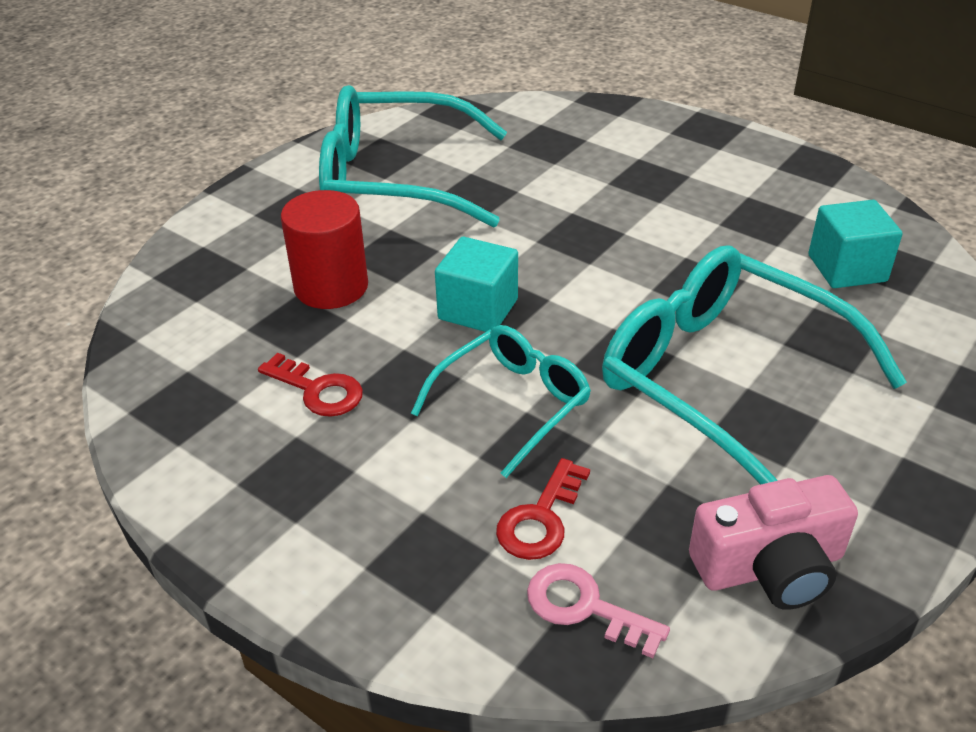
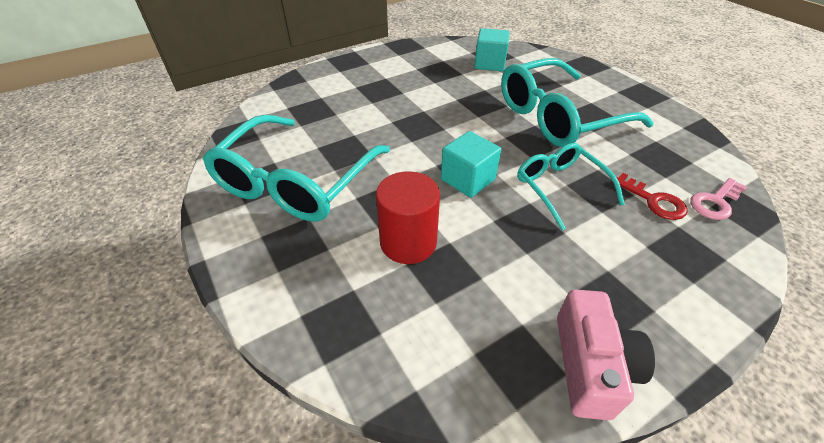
camera: 70 degrees left, 5 degrees up
red key [258,353,363,417] -> none
pink camera [689,475,858,610] -> pink camera moved to [557,289,655,420]

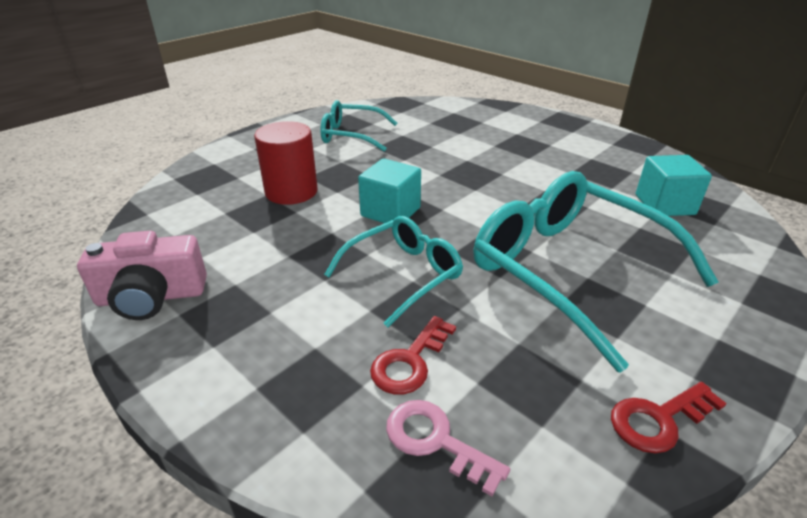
camera: 75 degrees right, 10 degrees down
turquoise glasses [203,115,390,221] -> turquoise glasses [321,100,397,152], size x0.57
none -> red key [611,382,727,453]

